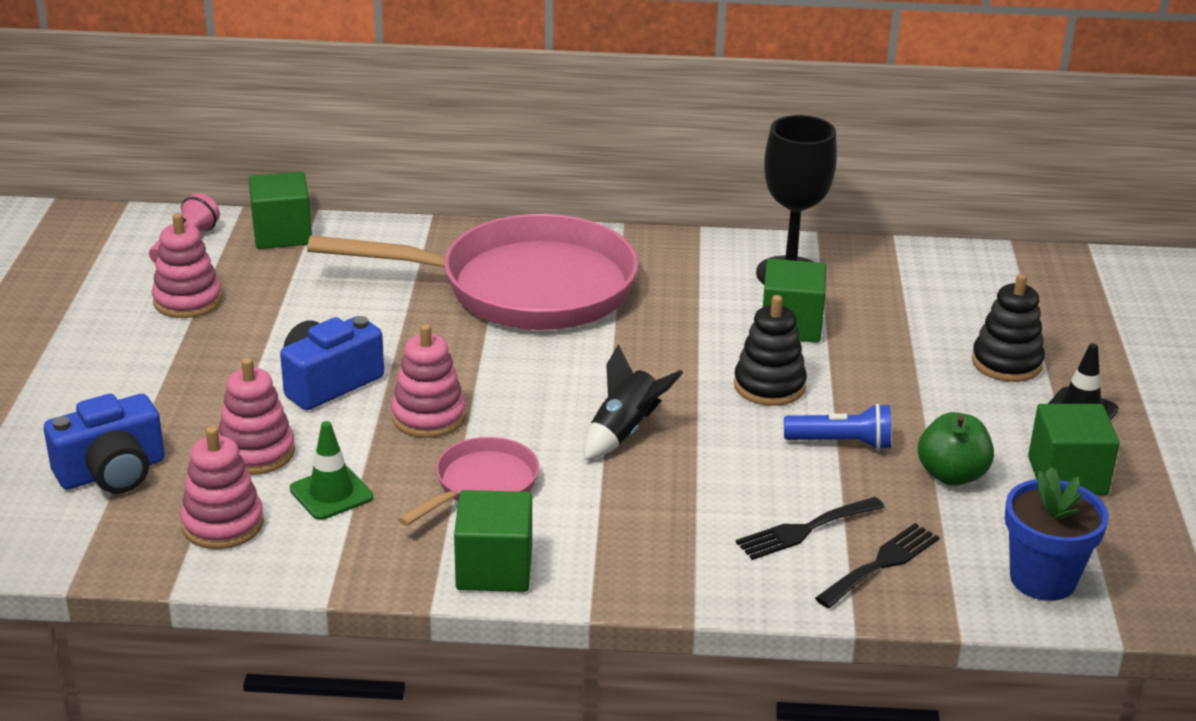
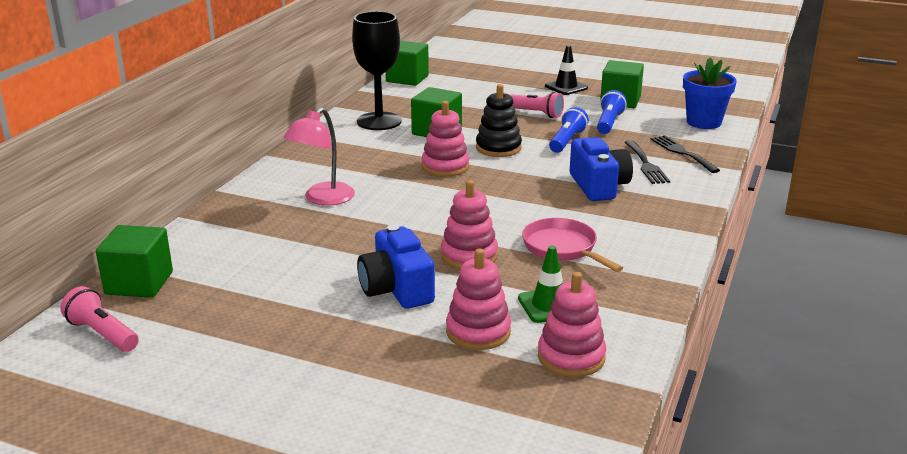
camera: 70 degrees left, 5 degrees down
blue camera [44,394,165,494] -> blue camera moved to [570,137,633,201]
pink stacking toy [152,213,222,318] -> pink stacking toy moved to [422,101,469,177]
pink pan [307,214,639,330] -> pink lamp [284,108,355,206]
green cube [454,490,532,592] -> green cube moved to [385,41,429,86]
black rocket [584,344,683,460] -> none
green apple [918,412,994,486] -> blue flashlight [597,90,627,134]
black stacking toy [972,274,1045,382] -> none
none -> pink flashlight [508,92,564,118]

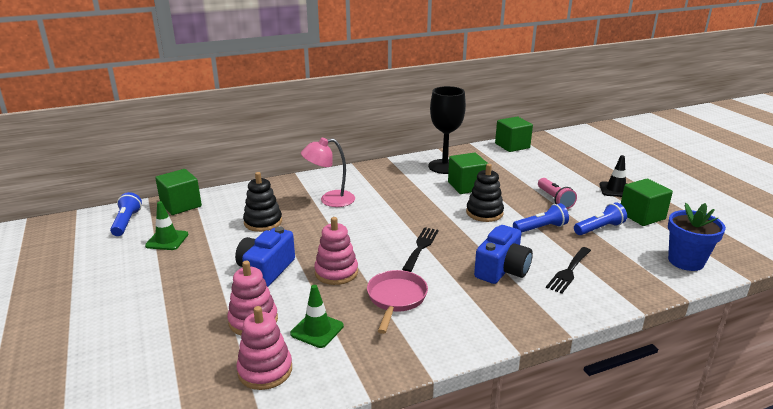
camera: 45 degrees right, 0 degrees up
pink flashlight [60,286,139,352] -> blue flashlight [110,192,142,236]
pink stacking toy [422,101,469,177] -> none
black fork [651,135,720,173] -> black fork moved to [402,227,439,272]
none -> green traffic cone [145,201,188,250]
none -> black stacking toy [243,172,282,232]

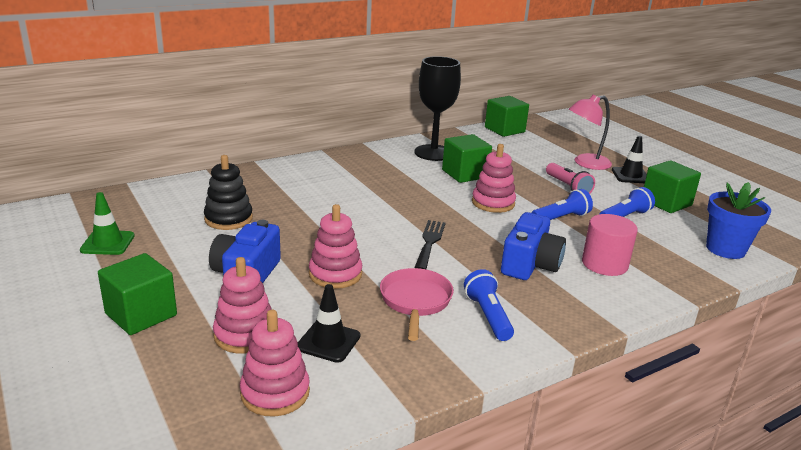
camera: 10 degrees left, 0 degrees up
blue flashlight [110,192,142,236] -> blue flashlight moved to [464,269,514,341]
green cube [155,169,202,215] -> green cube moved to [98,253,177,335]
green traffic cone [290,285,344,348] -> black traffic cone [298,284,360,363]
pink lamp [301,138,355,207] -> pink lamp moved to [569,95,612,170]
black stacking toy [466,164,504,222] -> pink stacking toy [472,144,516,213]
black fork [546,247,591,294] -> pink cylinder [582,214,638,276]

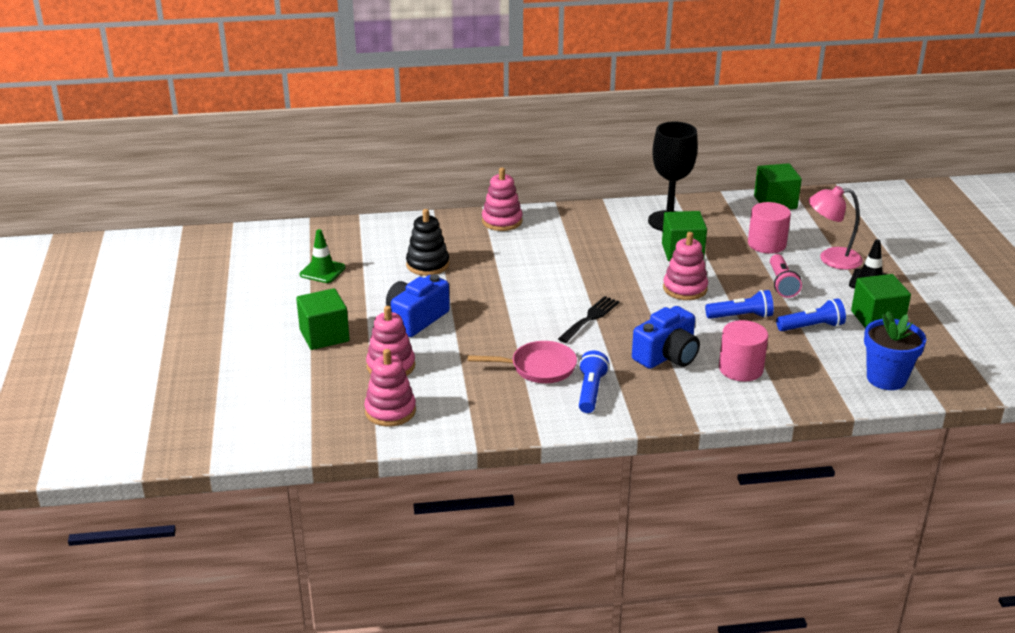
camera: 25 degrees right, 5 degrees up
black traffic cone [298,284,360,363] -> none
pink stacking toy [309,204,362,289] -> pink stacking toy moved to [482,168,523,231]
pink pan [380,268,454,341] -> pink pan turned 60 degrees clockwise [467,341,577,383]
none -> pink cylinder [748,202,791,254]

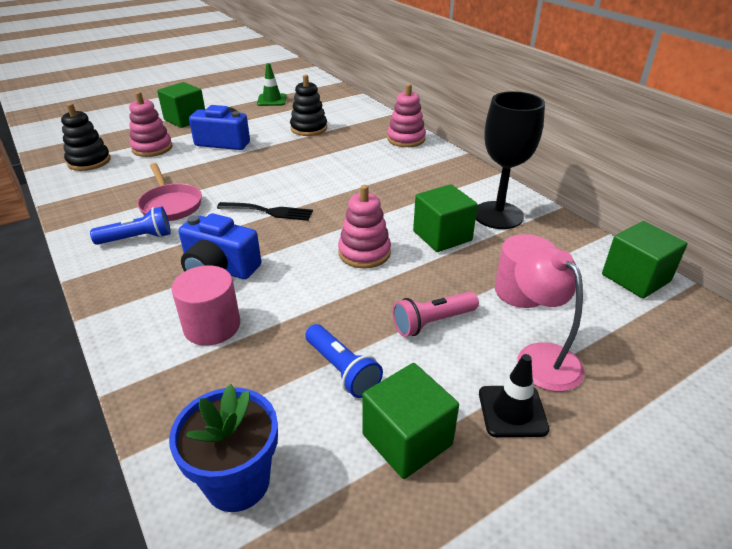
camera: 65 degrees right, 5 degrees up
pink stacking toy [364,349,416,427] -> black stacking toy [61,103,111,171]
blue flashlight [705,290,774,319] -> none

